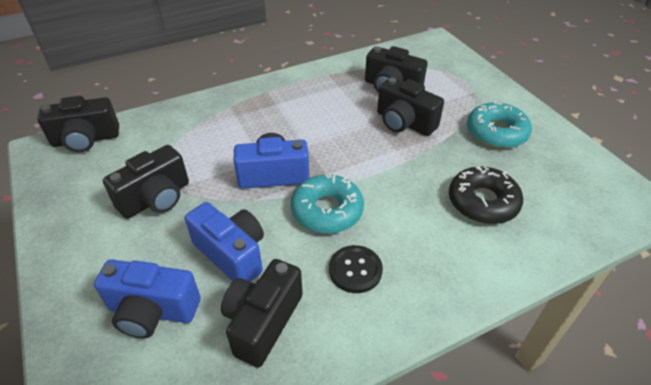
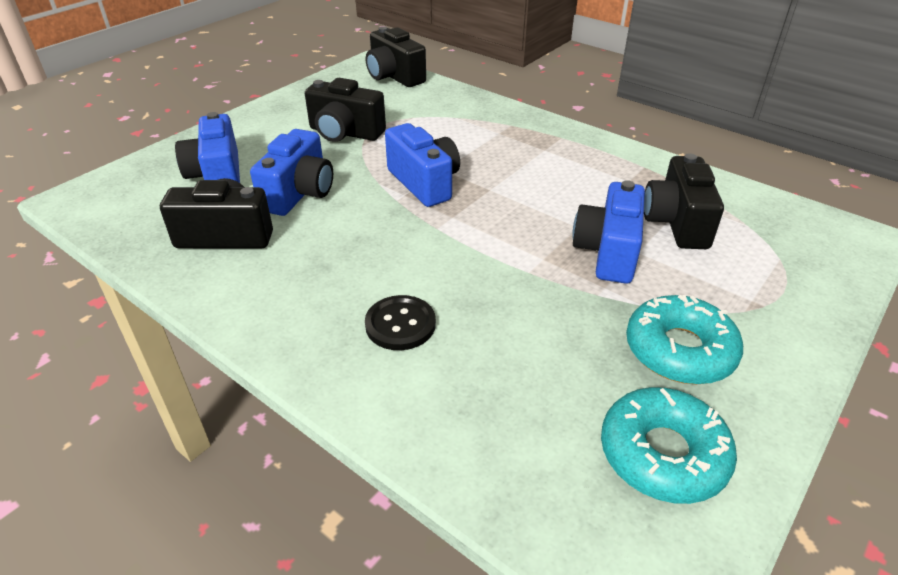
camera: 65 degrees right, 5 degrees down
turquoise donut [291,173,364,234] -> turquoise donut moved to [601,387,737,504]
black button [329,245,383,293] -> black button moved to [365,295,436,350]
black camera [377,77,444,136] -> blue camera [572,180,645,284]
black donut [449,166,523,224] -> none

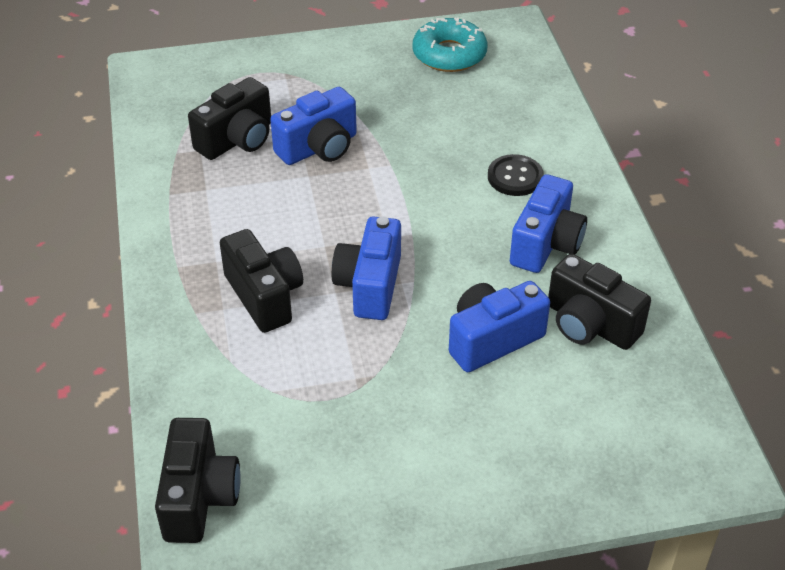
camera: 140 degrees left, 5 degrees up
blue camera [175,112,240,183] -> blue camera moved to [510,174,587,273]
black camera [305,78,386,142] -> black camera moved to [220,229,303,333]
turquoise donut [626,295,743,384] -> none

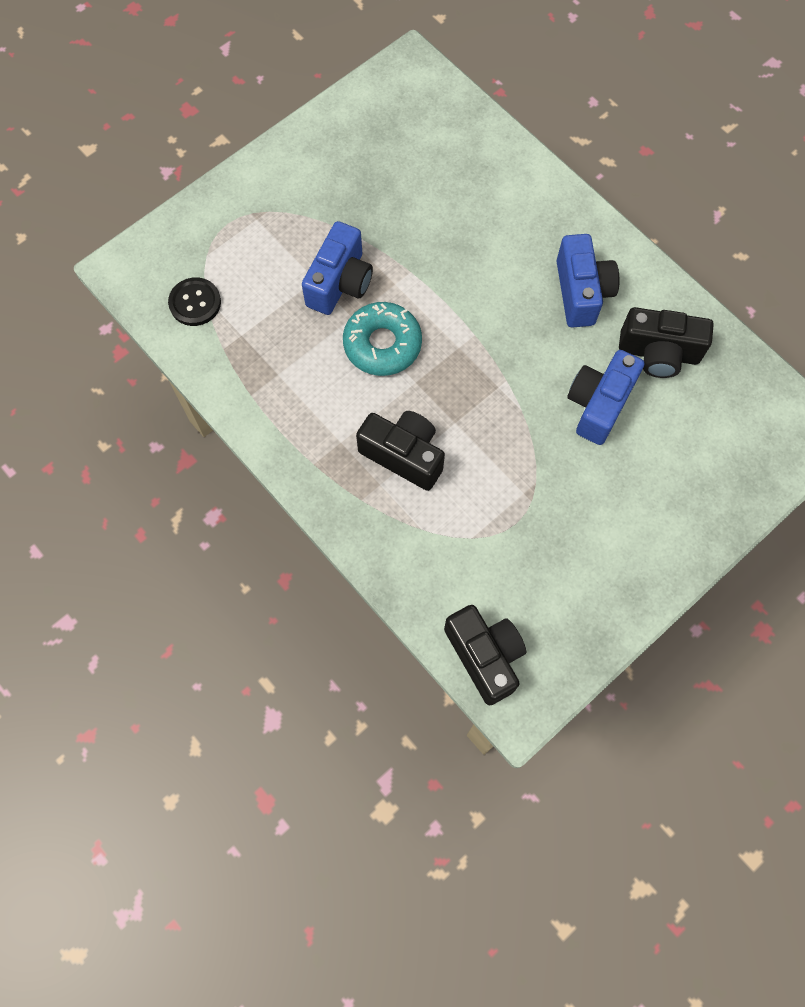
camera: 30 degrees left, 25 degrees up
black camera [188,77,271,160] -> none
blue camera [332,216,401,320] -> none
turquoise donut [413,17,487,72] -> turquoise donut moved to [343,302,422,376]
black button [488,154,544,196] -> black button moved to [168,277,221,326]

